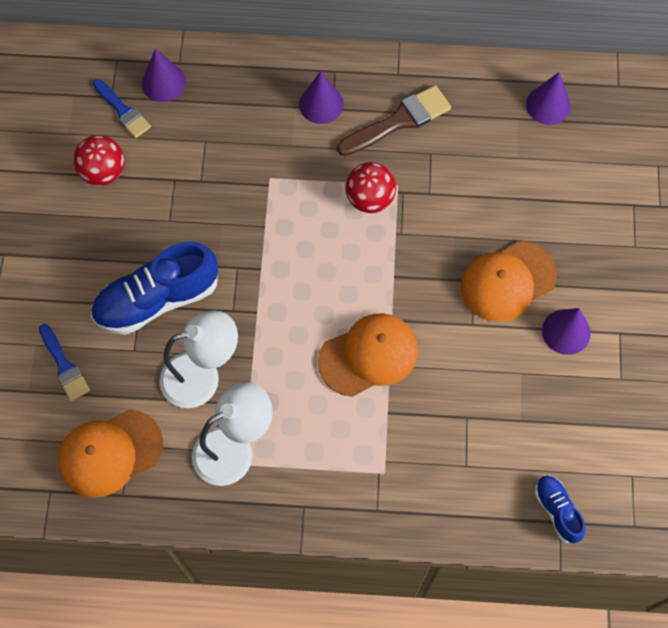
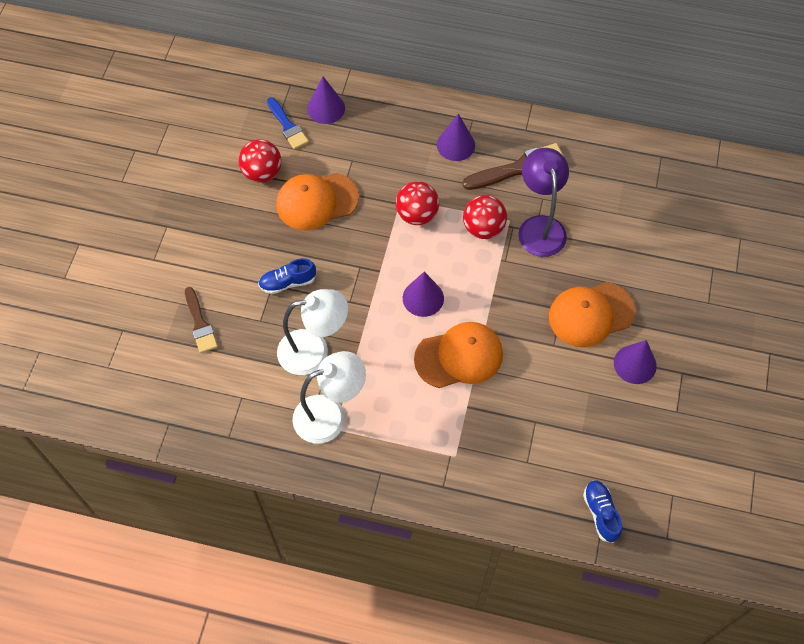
camera: 10 degrees right, 5 degrees down
blue brush [39,324,90,401] -> brown brush [185,287,218,353]
orange cap [58,409,163,498] -> orange cap moved to [276,173,359,230]
blue shoe [91,242,218,335] -> blue shoe [258,258,316,294], size x0.51
purple cone [526,72,571,125] -> purple cone moved to [403,272,444,317]
none -> red ball [396,181,439,225]
none -> purple lamp [518,148,569,257]

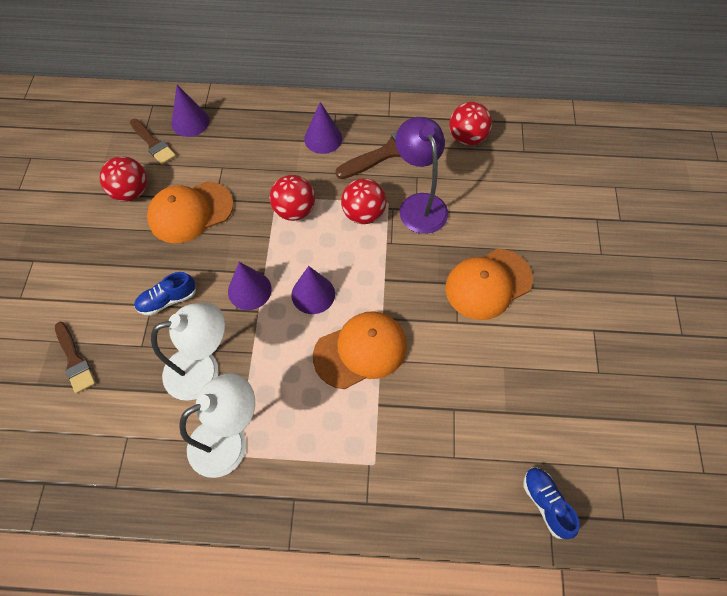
camera: 10 degrees left, 0 degrees up
blue brush [267,97,309,149] -> brown brush [130,119,176,165]
purple cone [614,340,657,384] -> purple cone moved to [228,262,272,310]
none -> red ball [449,102,492,146]

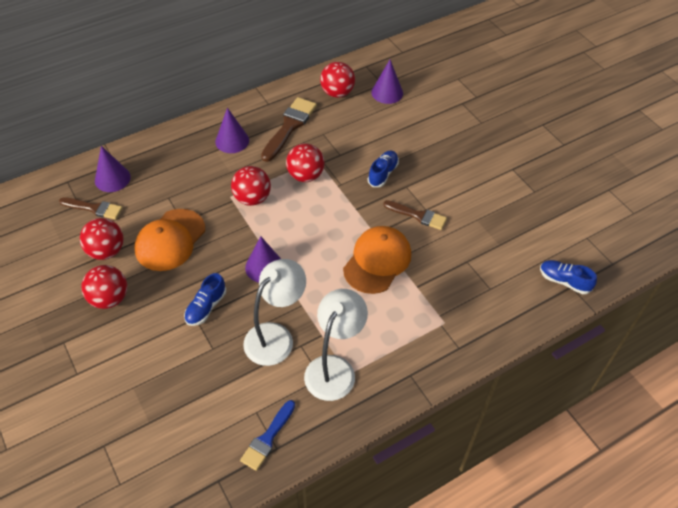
camera: 35 degrees left, 10 degrees down
brown brush [55,322,96,394] -> brown brush moved to [383,200,447,230]
purple cone [291,266,335,314] -> purple cone moved to [371,60,403,104]
purple lamp [395,117,448,234] -> none
orange cap [445,249,533,320] -> none
none -> red ball [81,265,127,309]
none -> blue brush [240,400,295,471]
none -> blue shoe [368,150,399,187]

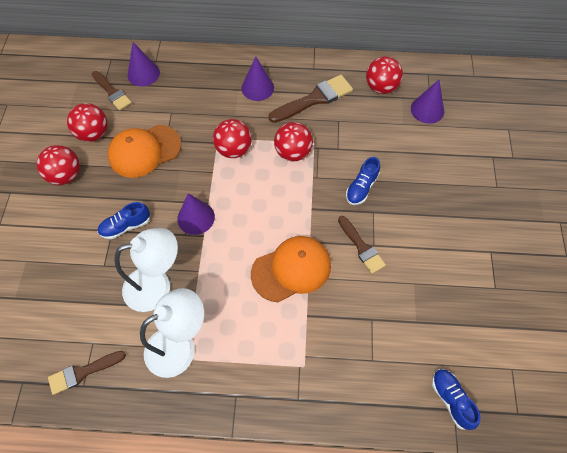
camera: 35 degrees right, 10 degrees up
blue brush [240,400,295,471] -> brown brush [48,351,126,395]
blue shoe [368,150,399,187] -> blue shoe turned 150 degrees clockwise [346,157,380,205]

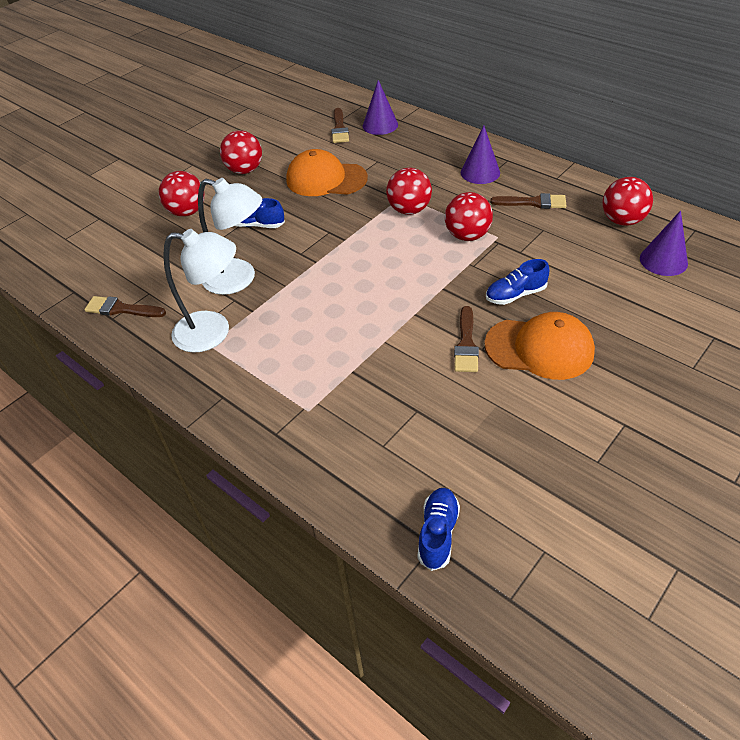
camera: 40 degrees right, 15 degrees down
red ball [67,103,108,142] -> red ball moved to [159,171,204,217]
purple cone [177,193,215,235] -> none
orange cap [251,236,331,302] -> orange cap moved to [485,312,595,380]
brown brush [269,75,353,123] -> brown brush [490,193,567,209], size x0.65

